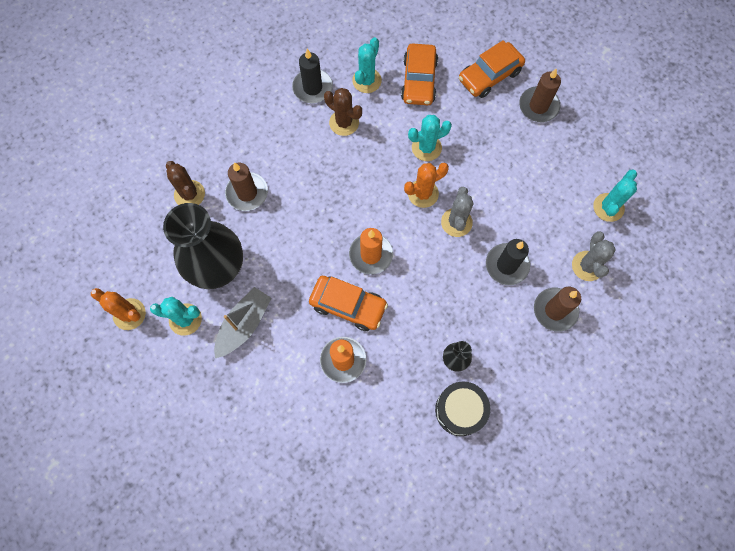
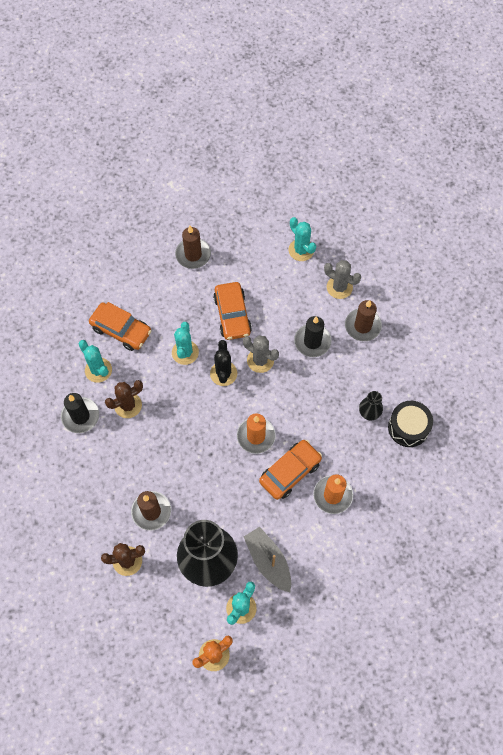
camera: 65 degrees left, 5 degrees down
orange cactus [404,163,449,208] -> black cactus [210,340,237,386]
orange car [459,40,525,98] -> orange car moved to [213,282,252,340]

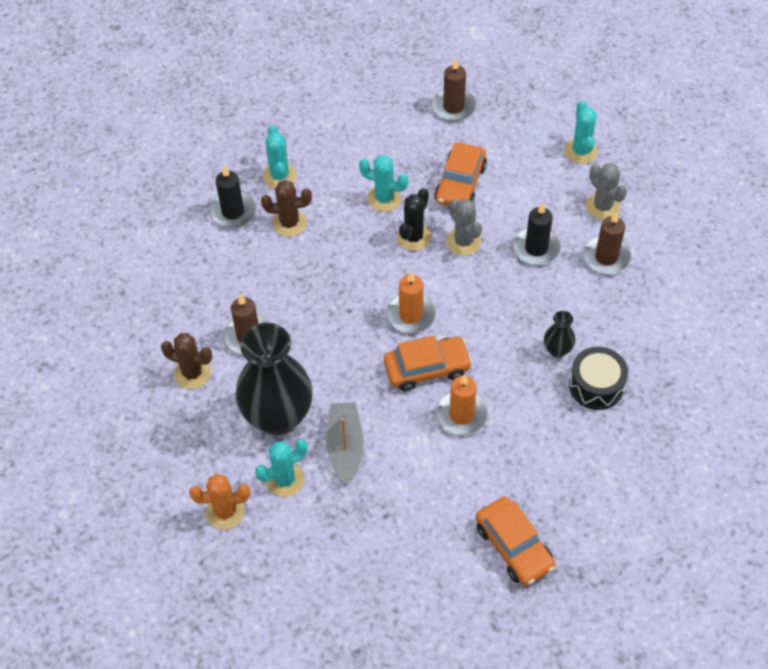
camera: 30 degrees right, 10 degrees down
orange car [89,302,151,351] -> orange car moved to [475,497,556,586]
turquoise cactus [172,322,199,365] -> turquoise cactus turned 75 degrees clockwise [359,155,408,212]

